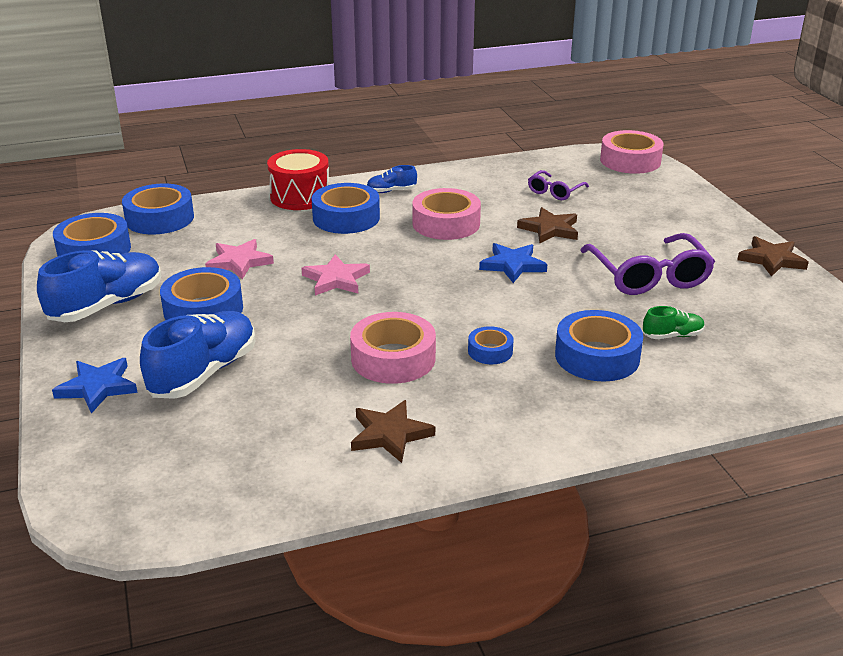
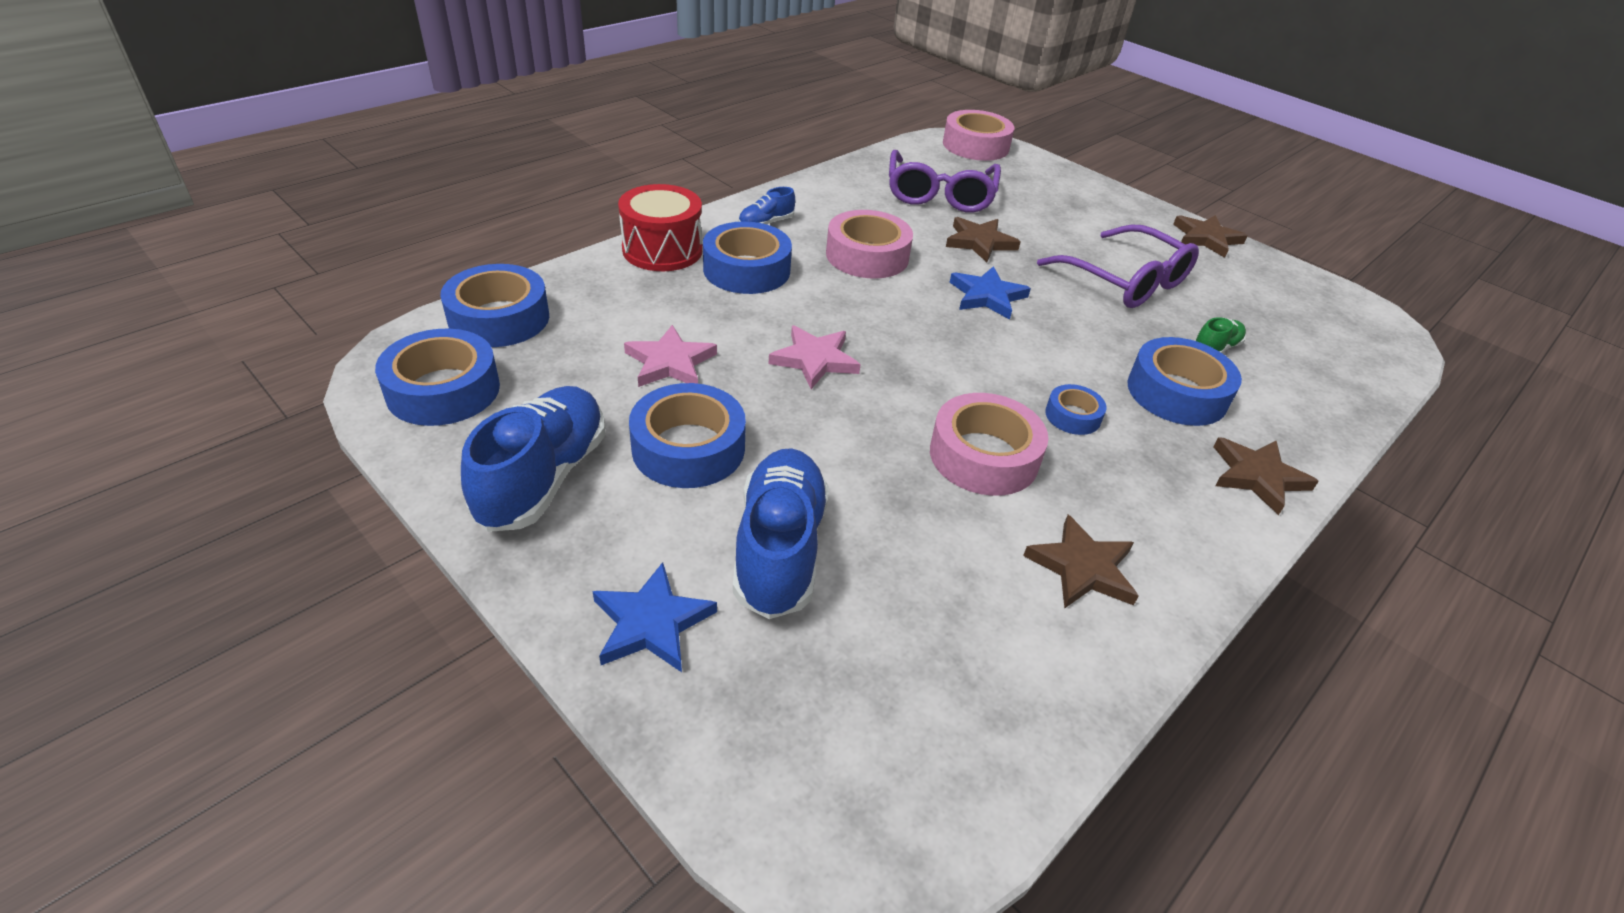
camera: 30 degrees left, 10 degrees up
purple glasses [528,170,589,200] -> purple glasses [889,150,1001,213], size x1.87
none -> brown star [1213,437,1319,515]

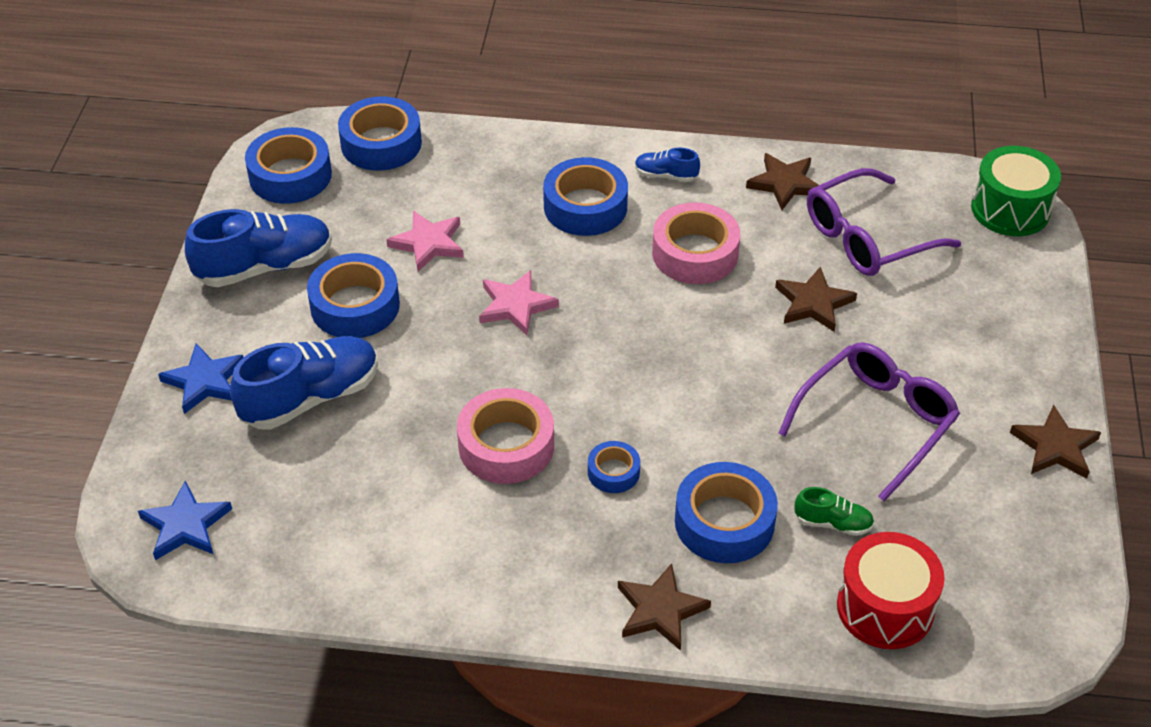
camera: 55 degrees right, 5 degrees up
red drum [618,184,702,271] -> red drum moved to [837,532,945,649]
pink tape [943,110,1014,161] -> green drum [971,146,1061,236]
blue star [950,266,1031,320] -> blue star moved to [138,481,232,560]
brown star [1023,515,1139,609] -> brown star moved to [746,153,819,210]
purple glasses [1037,224,1199,308] -> purple glasses turned 150 degrees counterclockwise [778,342,960,501]

